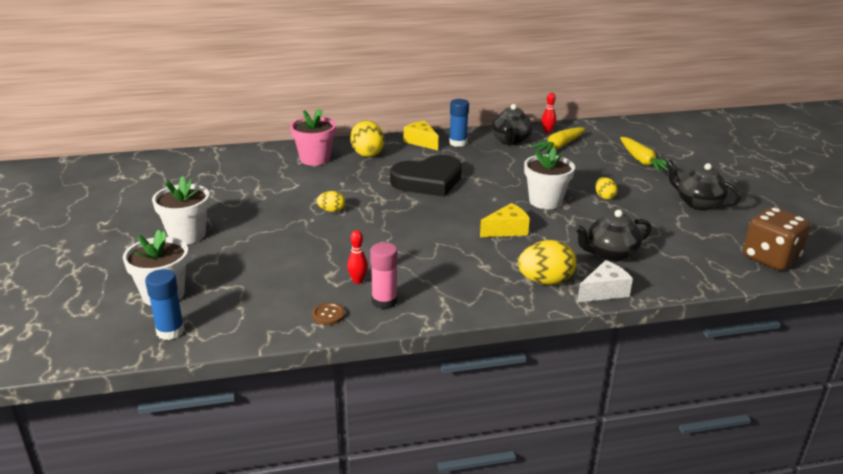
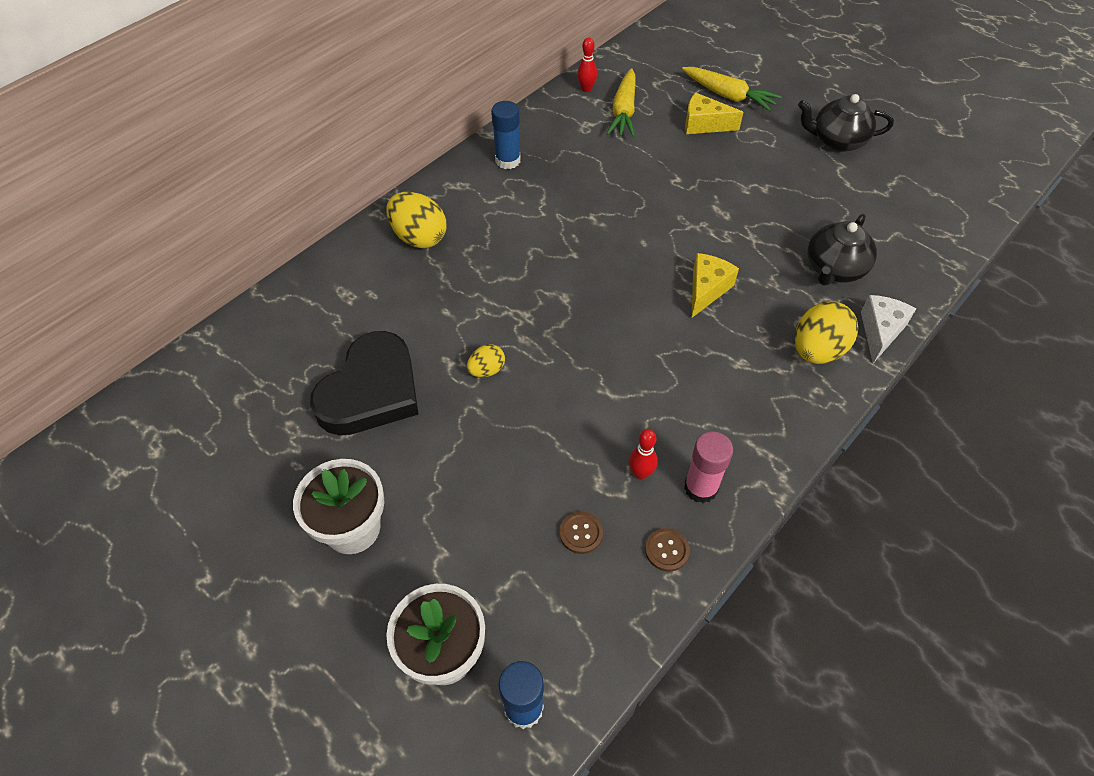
camera: 35 degrees left, 25 degrees up
pink flower pot [290,109,336,166] -> none
black heart [390,155,462,197] -> black heart moved to [310,331,419,435]
yellow cheese [404,120,438,150] -> yellow cheese moved to [685,92,743,134]
black teapot [491,104,533,145] -> none
white flower pot [524,147,575,209] -> none
yellow egg [595,177,618,200] -> none
brown dice [743,207,811,271] -> none
none -> brown button [560,512,603,554]

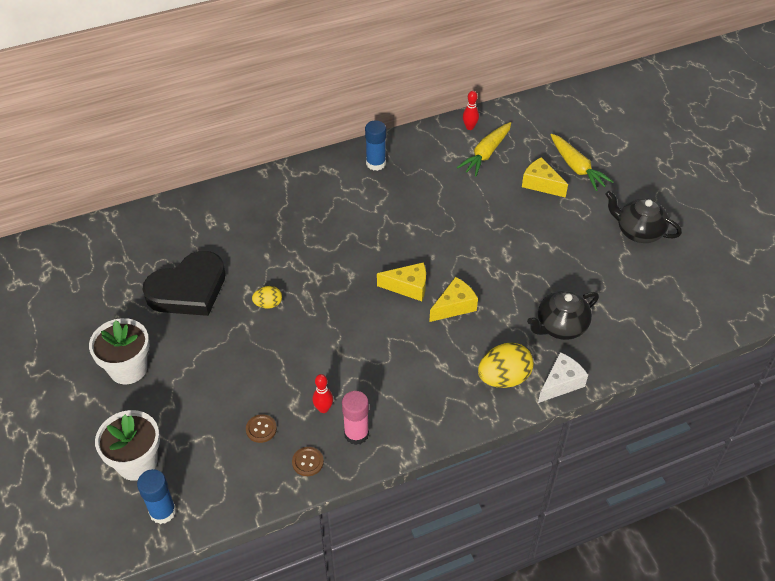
camera: 25 degrees right, 5 degrees down
yellow egg [386,192,446,248] -> none
none -> yellow cheese [377,262,426,301]

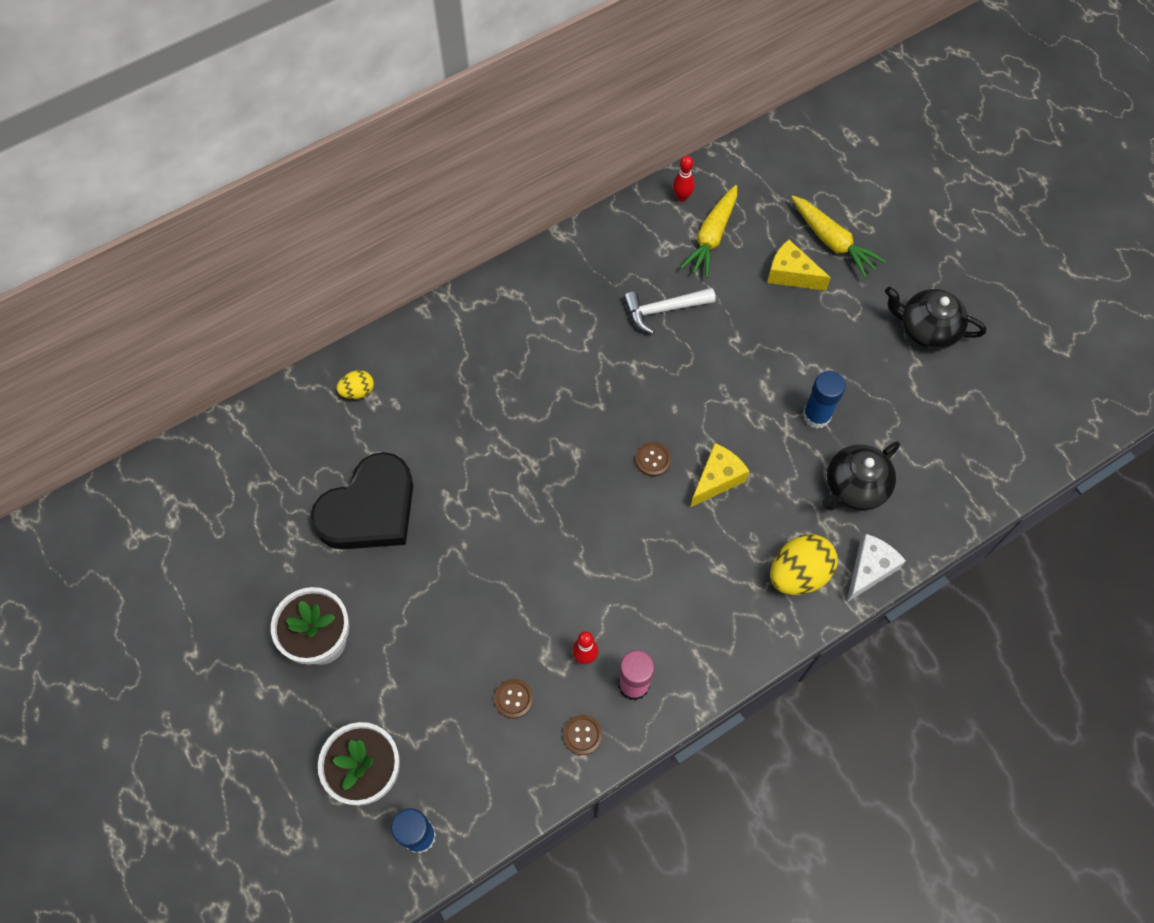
camera: 10 degrees left, 15 degrees up
yellow egg [252,286,282,309] -> yellow egg moved to [336,370,374,399]
blue glue stick [365,120,386,171] -> blue glue stick moved to [803,371,846,428]
yellow cheese [377,262,426,301] -> brown button [636,442,671,476]
none -> white hammer [623,288,716,334]

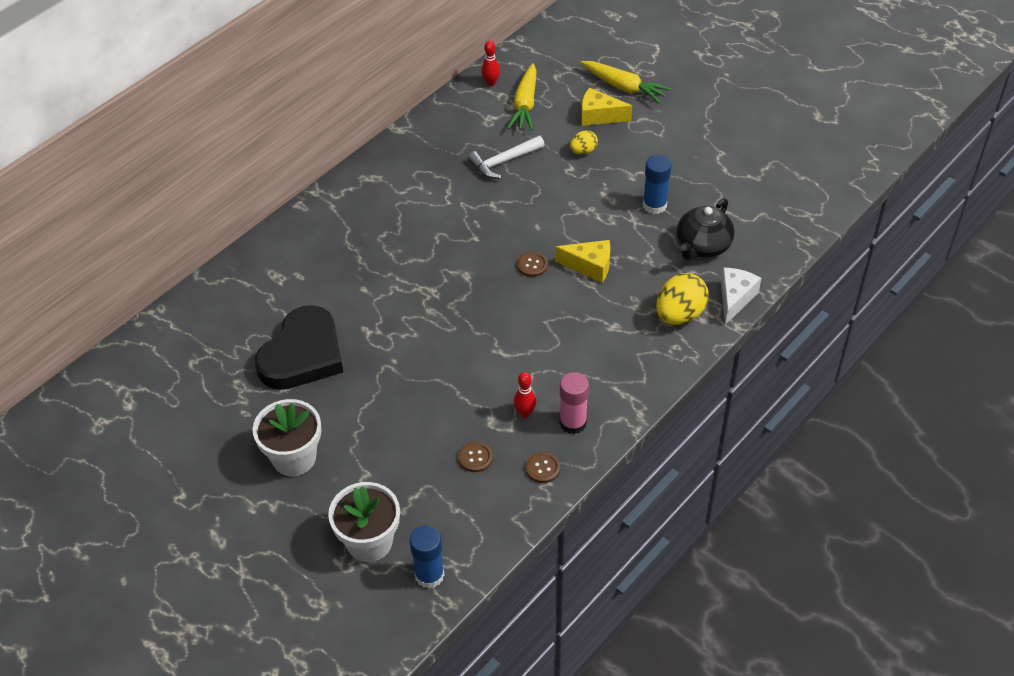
camera: 15 degrees left, 15 degrees down
yellow egg [336,370,374,399] -> yellow egg moved to [570,130,598,155]
yellow cheese [690,443,749,508] -> yellow cheese turned 75 degrees clockwise [555,240,610,283]
black teapot [885,287,986,350] -> none

